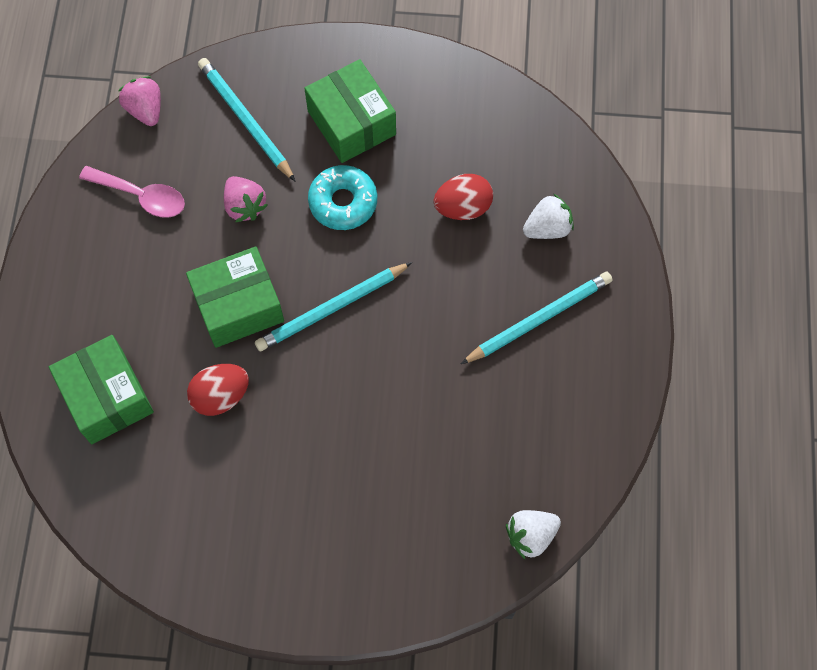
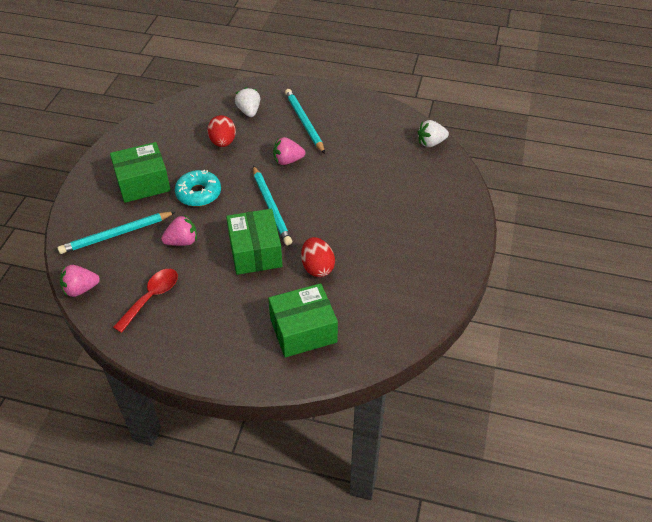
camera: 80 degrees left, 20 degrees down
pink spoon [79,166,185,218] -> red spoon [113,269,178,333]
white strawberry [506,510,561,559] -> white strawberry turned 90 degrees clockwise [418,120,449,147]
none -> pink strawberry [273,137,305,165]

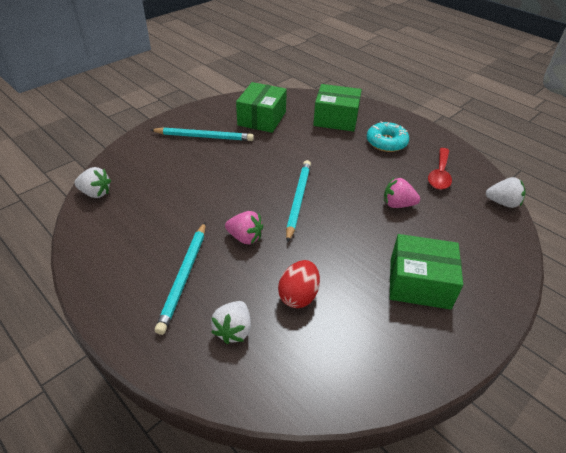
camera: 150 degrees left, 5 degrees down
turquoise pencil [58,212,175,254] -> turquoise pencil moved to [151,127,254,141]
pink strawberry [60,265,100,297] -> white strawberry [486,177,526,208]
red spoon [113,269,178,333] -> red spoon turned 45 degrees counterclockwise [428,148,452,190]
turquoise donut [175,170,221,206] -> turquoise donut moved to [367,121,409,152]
green box [226,209,283,275] -> green box moved to [236,82,287,133]
red egg [301,237,335,277] -> none

